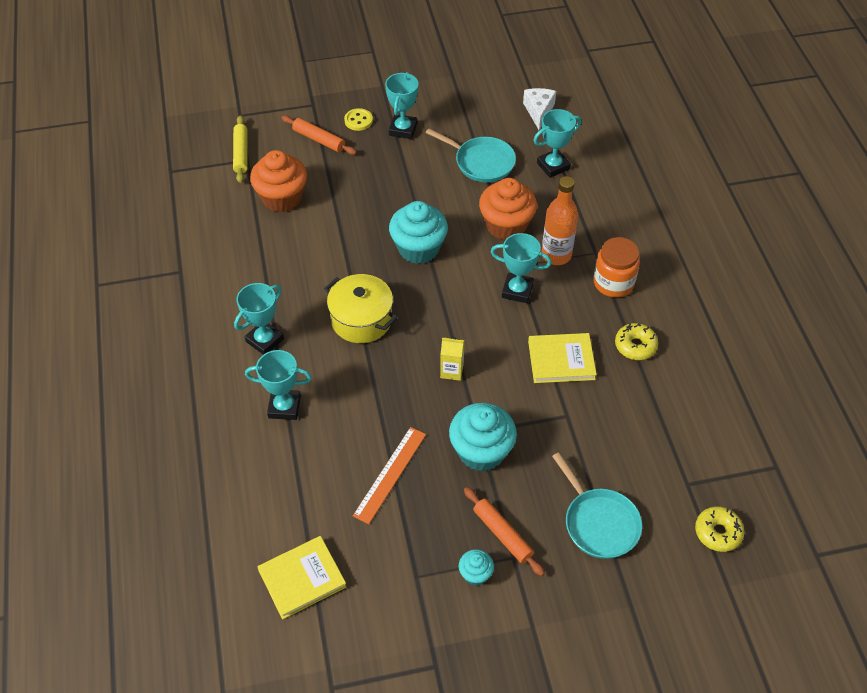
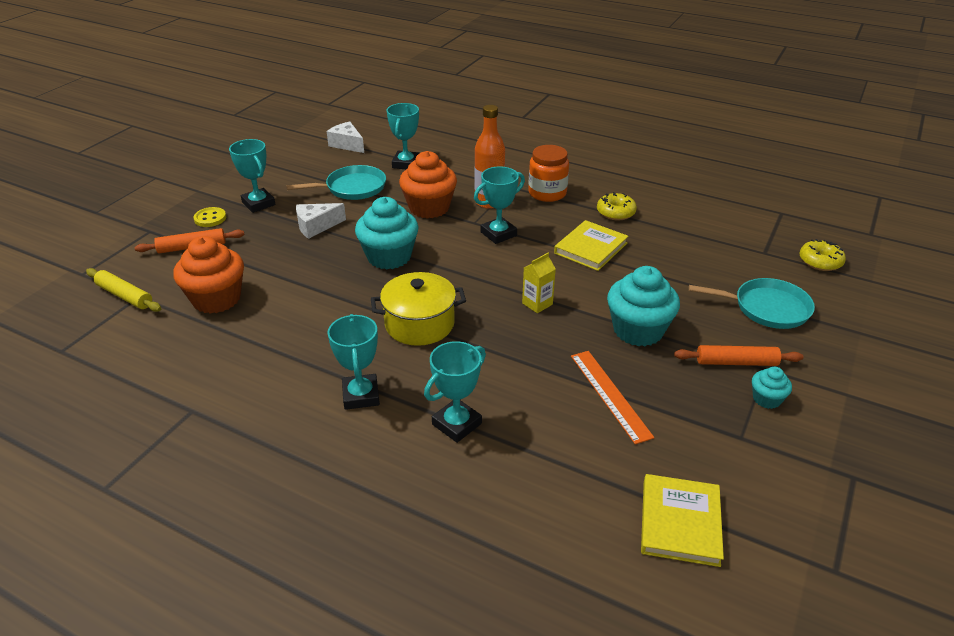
camera: 50 degrees left, 15 degrees down
none -> white cheese [296,203,346,239]

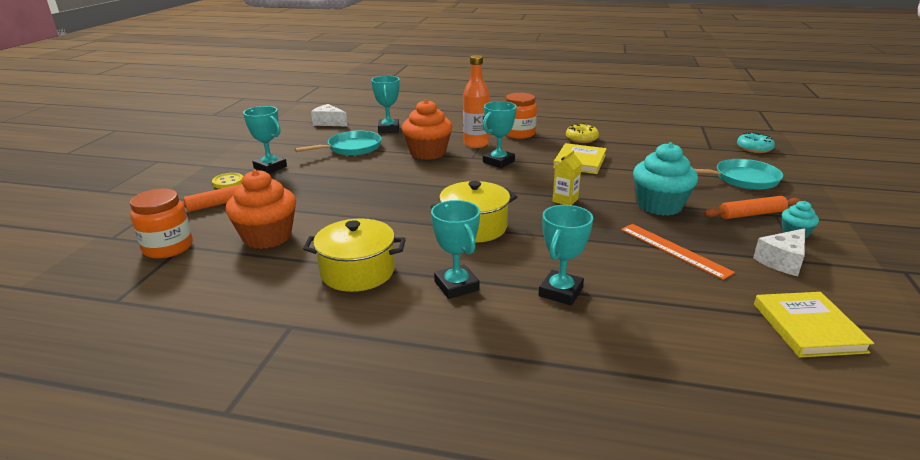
camera: 15 degrees left, 10 degrees down
yellow rolling pin [86,268,161,312] -> orange jar [130,189,193,259]
white cheese [296,203,346,239] -> white cheese moved to [753,228,805,276]
turquoise cupcake [355,197,419,269] -> none
yellow donut [800,239,846,271] -> turquoise donut [737,132,775,153]
none -> yellow pot [303,218,406,292]

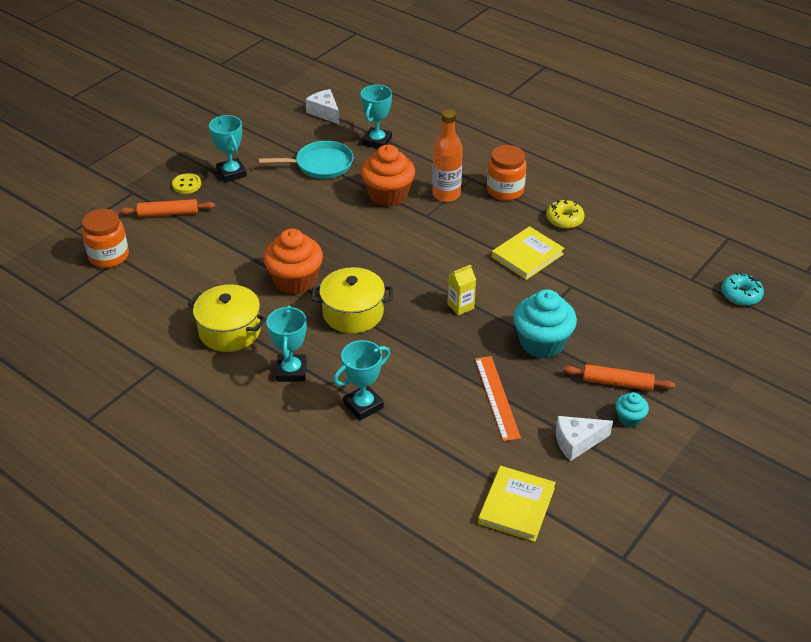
camera: 25 degrees right, 15 degrees up
orange cupcake [226,169,296,249] -> orange cupcake moved to [263,229,323,295]
turquoise trophy [482,101,517,168] -> none
turquoise pan [694,159,783,190] -> none

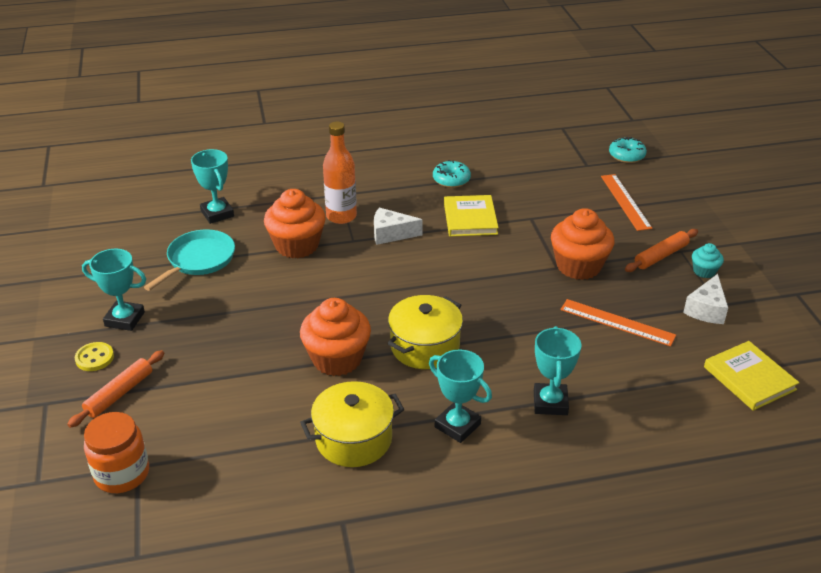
camera: 50 degrees left, 5 degrees down
white cheese [305,89,340,125] -> white cheese moved to [374,208,423,245]
yellow carton [447,265,476,315] -> none
orange jar [487,145,527,201] -> none
turquoise cupcake [513,289,577,358] -> orange cupcake [551,208,615,280]
yellow donut [546,199,585,229] -> turquoise donut [433,160,471,188]
none -> orange ruler [601,174,652,231]

